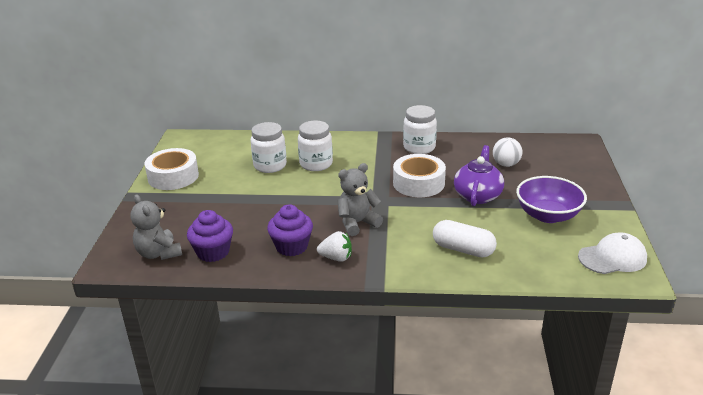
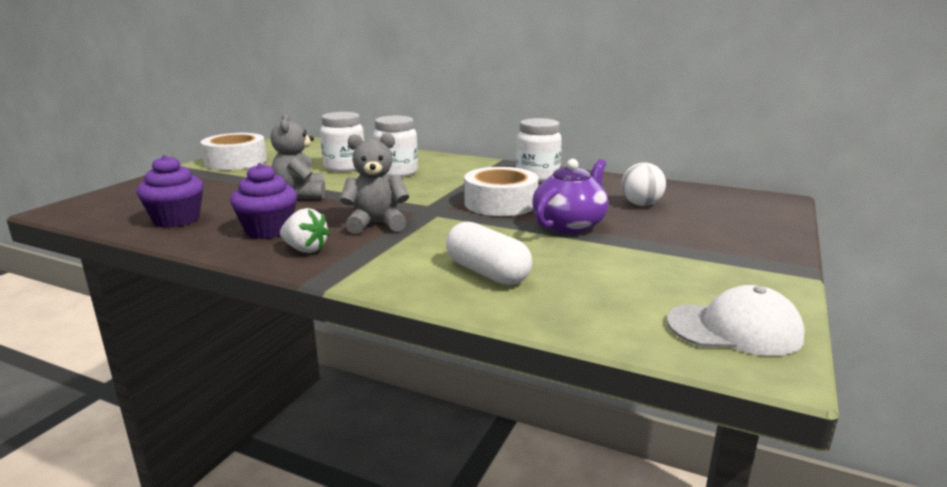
camera: 20 degrees right, 10 degrees down
grey teddy bear [130,194,182,260] -> grey teddy bear moved to [271,114,325,199]
purple bowl [516,176,587,223] -> none

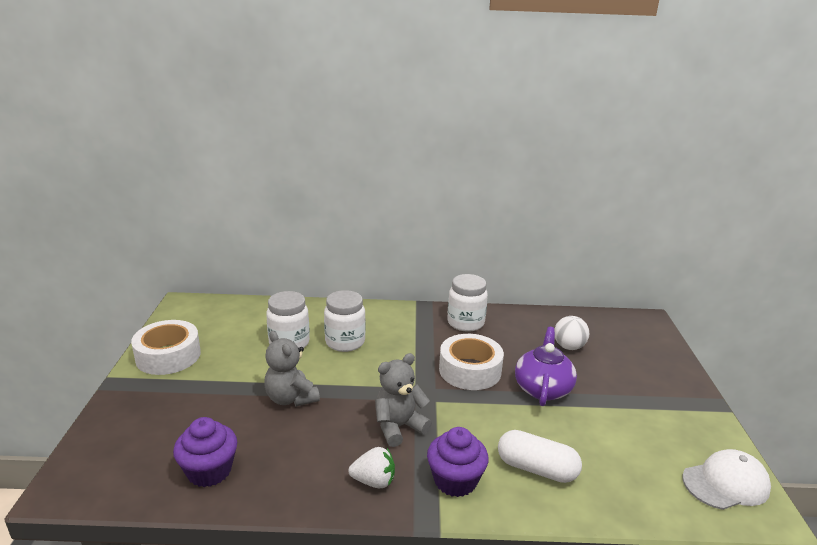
camera: 25 degrees left, 5 degrees up
purple cupcake [230,163,297,239] -> purple cupcake moved to [427,427,489,497]

